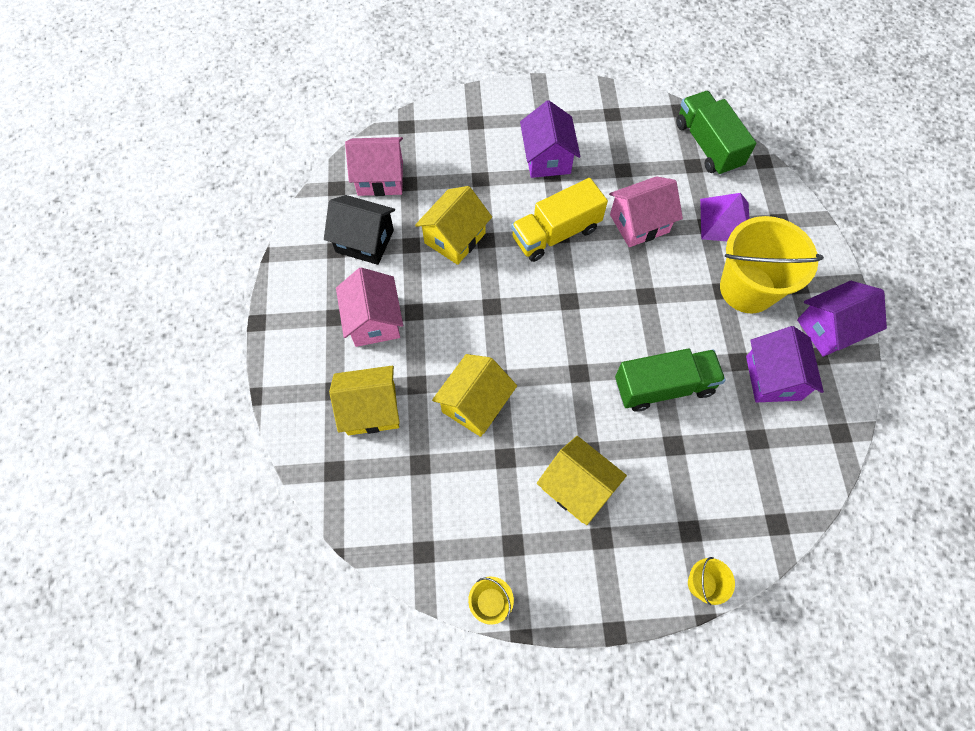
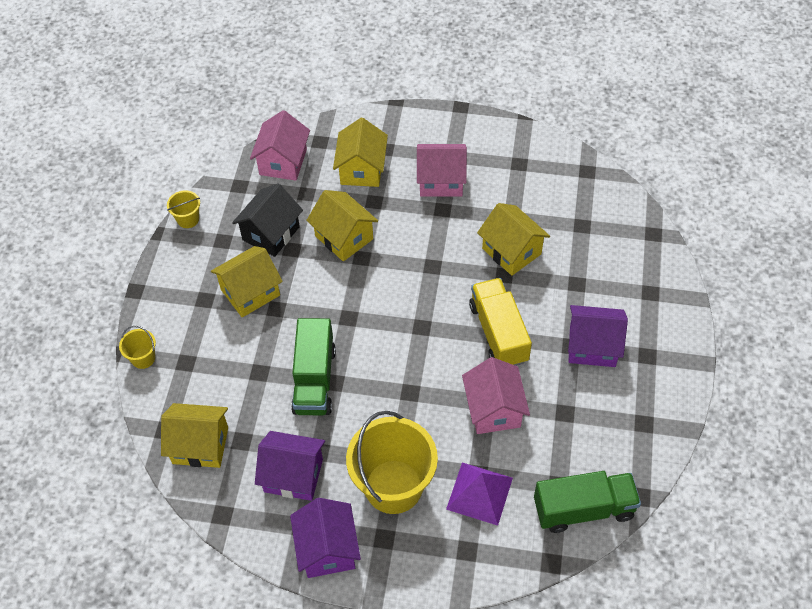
camera: 105 degrees right, 10 degrees down
black house [324,195,395,265] -> black house moved to [232,184,303,257]
pink house [345,137,403,196] -> pink house moved to [250,110,310,181]
none -> yellow house [161,403,228,468]

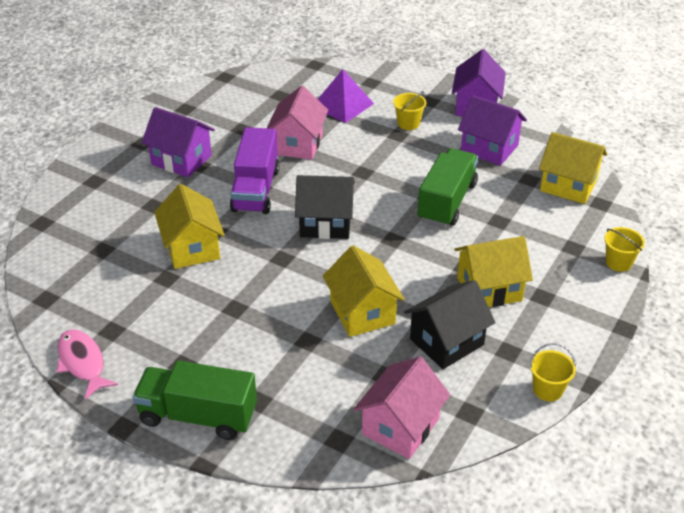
camera: 160 degrees left, 15 degrees down
yellow house [333,118,388,187] -> none
yellow bucket [346,411,438,514] -> yellow bucket [393,91,426,130], size x0.44
pink house [417,144,467,197] -> none
yellow truck [469,278,532,366] -> purple truck [230,127,280,214]
green truck [534,471,641,533] -> green truck moved to [132,360,257,440]
none -> pink fish [57,329,118,399]
none -> black house [295,175,355,239]

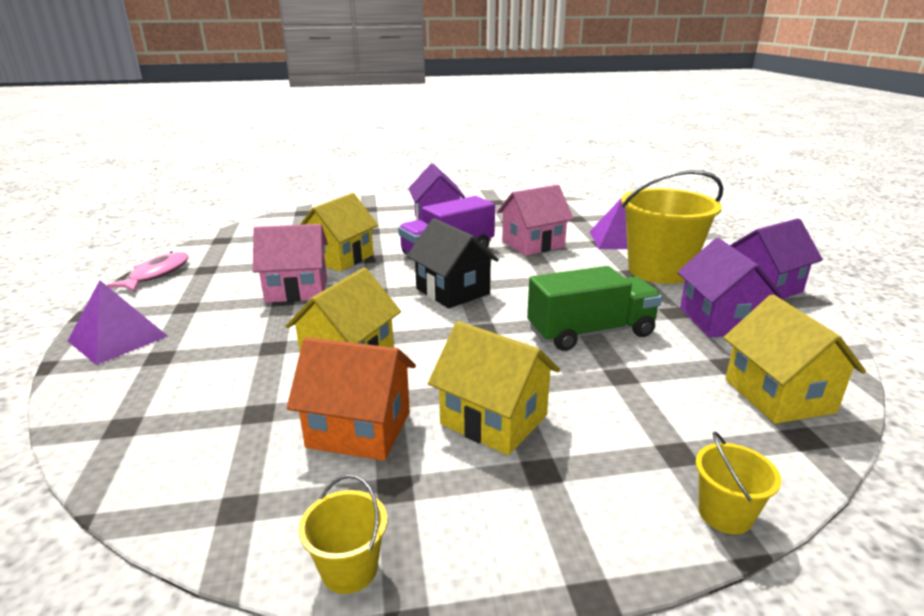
camera: 50 degrees right, 15 degrees down
green truck [132,360,257,440] -> purple pyramid [68,280,168,365]
pink house [354,357,450,459] -> pink house moved to [253,224,328,303]
yellow bucket [393,91,426,130] -> yellow bucket [621,170,723,284], size x2.27
black house [404,280,495,369] -> orange house [287,337,416,461]

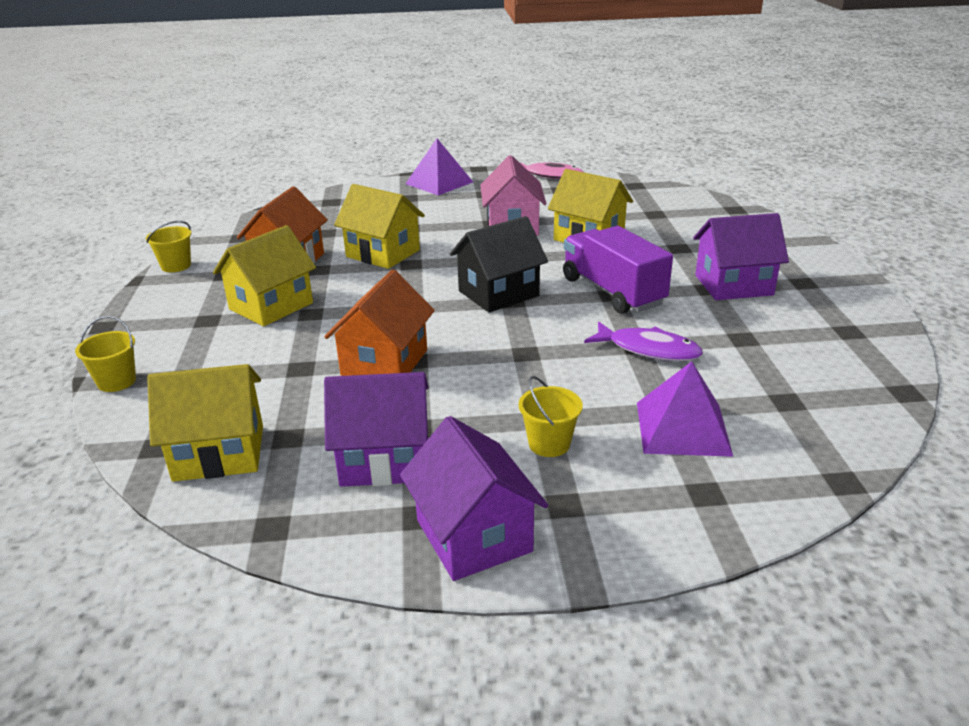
camera: 95 degrees right, 5 degrees up
pink house [497,185,574,256] -> purple fish [584,321,703,361]
green truck [527,266,662,351] -> orange house [324,269,435,376]
yellow bucket [621,170,723,284] -> yellow bucket [519,376,583,457], size x0.44

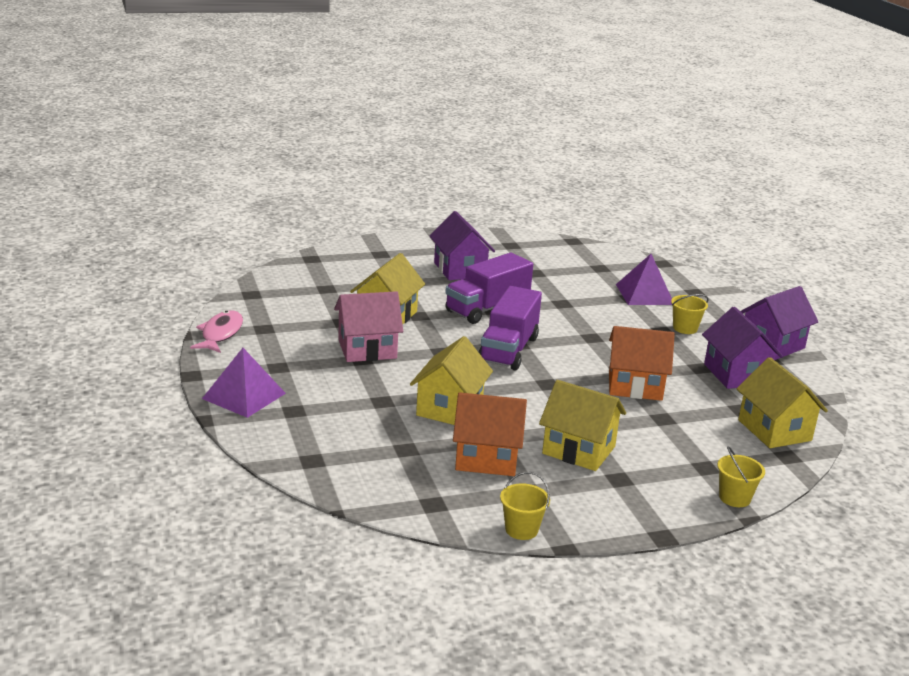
camera: 105 degrees left, 5 degrees down
black house [450,216,548,313] -> purple truck [479,286,542,371]
purple fish [584,321,703,361] -> none

